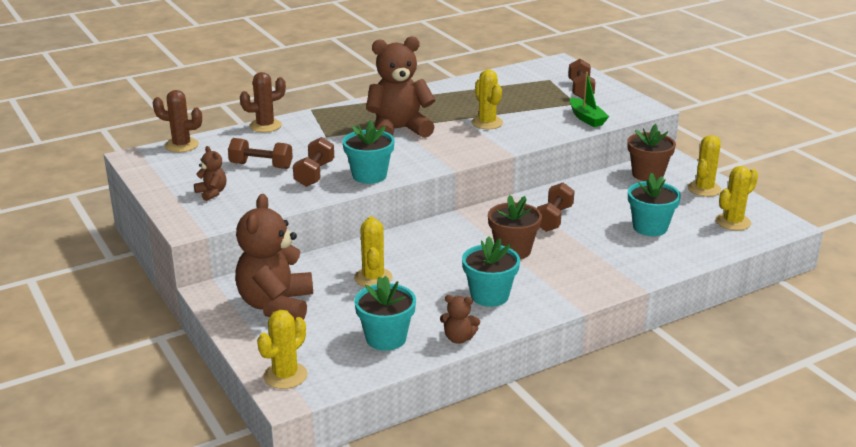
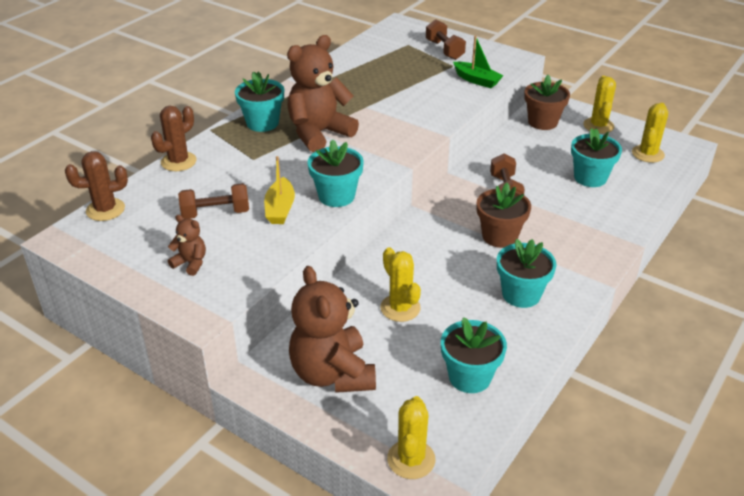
camera: 25 degrees left, 10 degrees up
brown dumbbell [293,137,334,187] -> yellow boat [264,156,295,224]
brown teddy bear [440,295,480,344] -> none
yellow cactus [471,69,503,129] -> none
none -> turquoise flower pot [235,71,284,132]

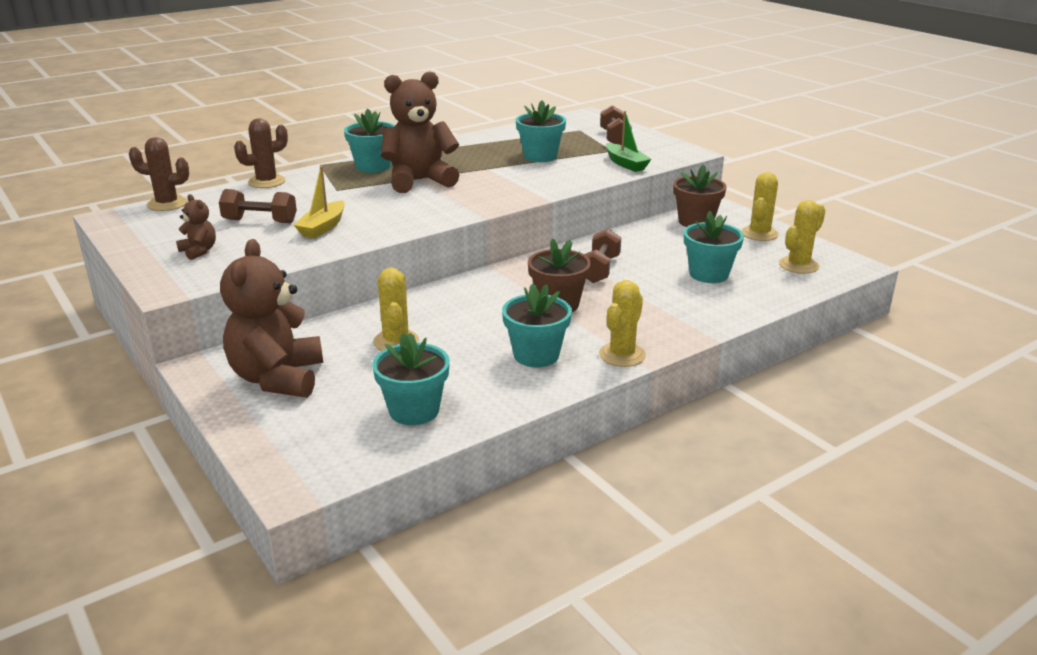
camera: 20 degrees right, 10 degrees down
turquoise flower pot [308,139,364,207] -> turquoise flower pot moved to [516,100,566,162]
yellow cactus [387,396,436,479] -> yellow cactus moved to [599,280,646,367]

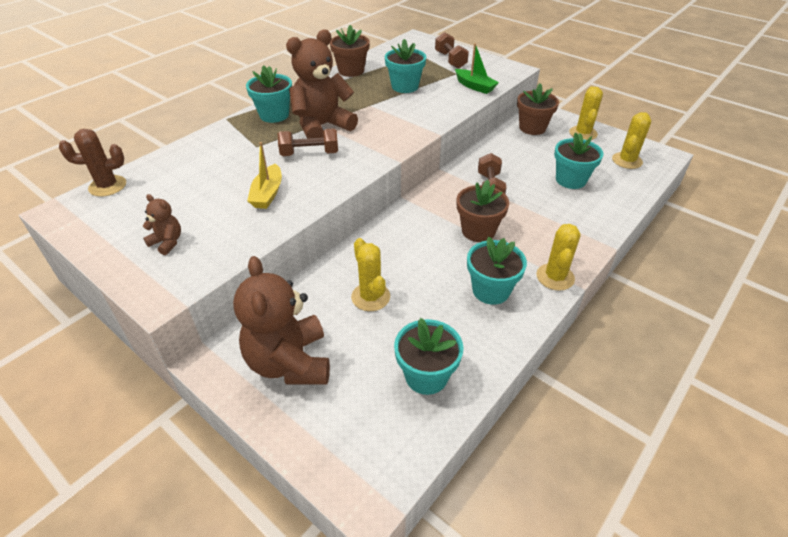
camera: 15 degrees left, 15 degrees up
brown dumbbell [219,189,297,223] -> brown dumbbell moved to [278,128,338,156]
brown cactus [234,118,288,188] -> none
none -> brown flower pot [330,25,370,77]

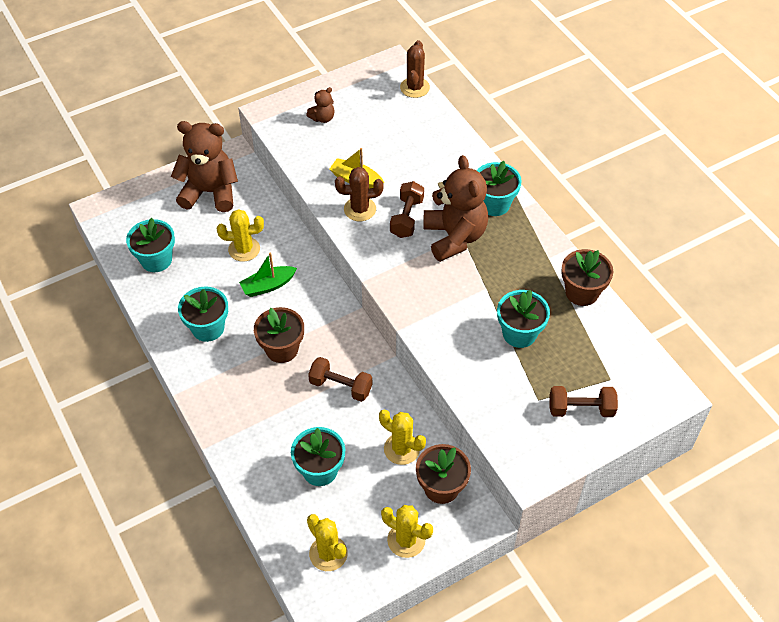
camera: 110 degrees right, 10 degrees up
green boat [455,43,499,94] -> green boat moved to [239,253,297,297]
yellow cactus [536,224,581,291] -> yellow cactus moved to [379,409,426,465]
none -> brown cactus [335,167,383,221]

